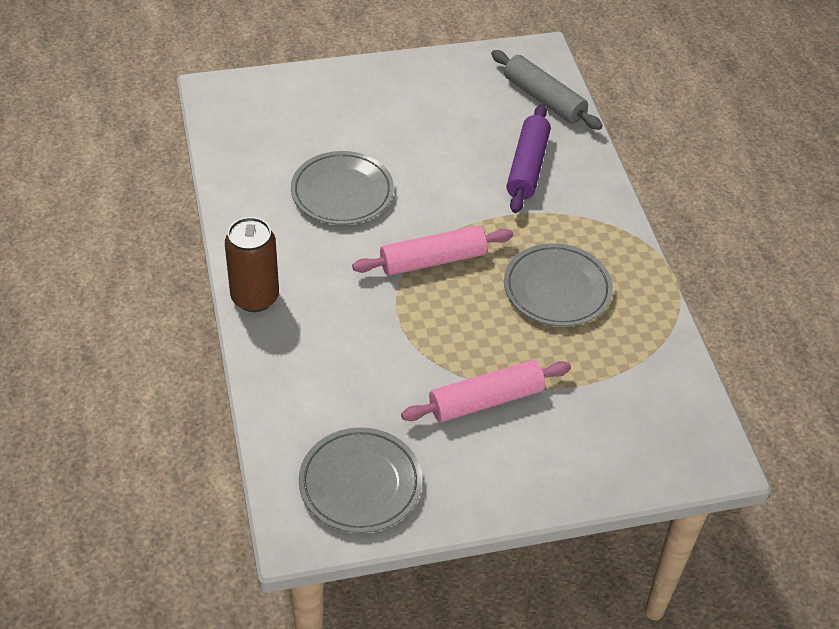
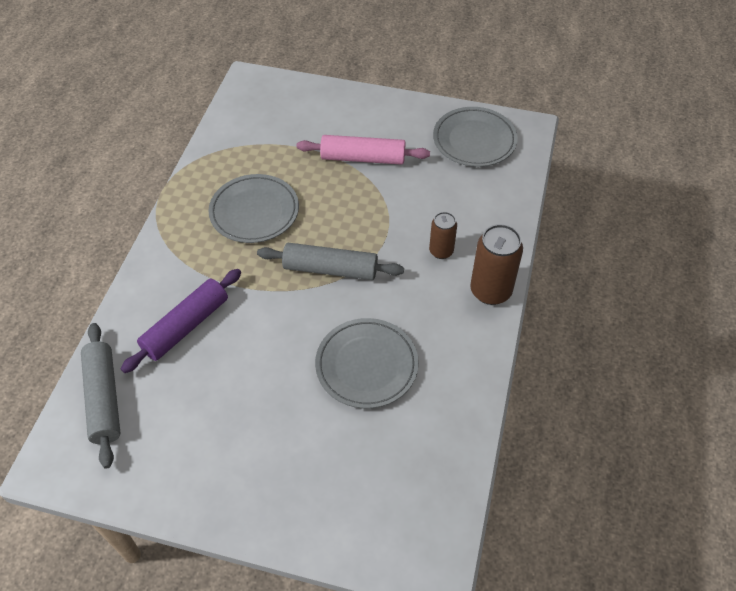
camera: 150 degrees left, 5 degrees up
pink rolling pin [352,225,513,276] -> grey rolling pin [257,243,404,280]
none -> brown can [429,212,457,259]

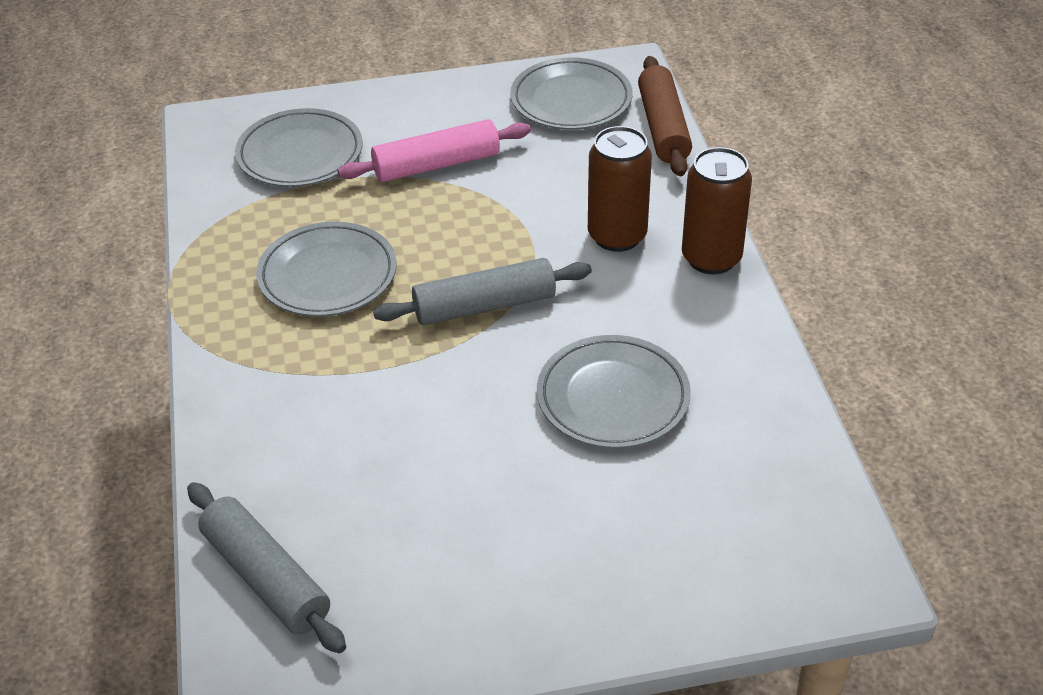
camera: 25 degrees left, 10 degrees down
purple rolling pin [121,269,241,373] -> none
brown can [429,212,457,259] -> brown can [588,126,652,252], size x1.65
none -> grey plate [235,108,363,187]
none -> brown rolling pin [638,56,692,176]

